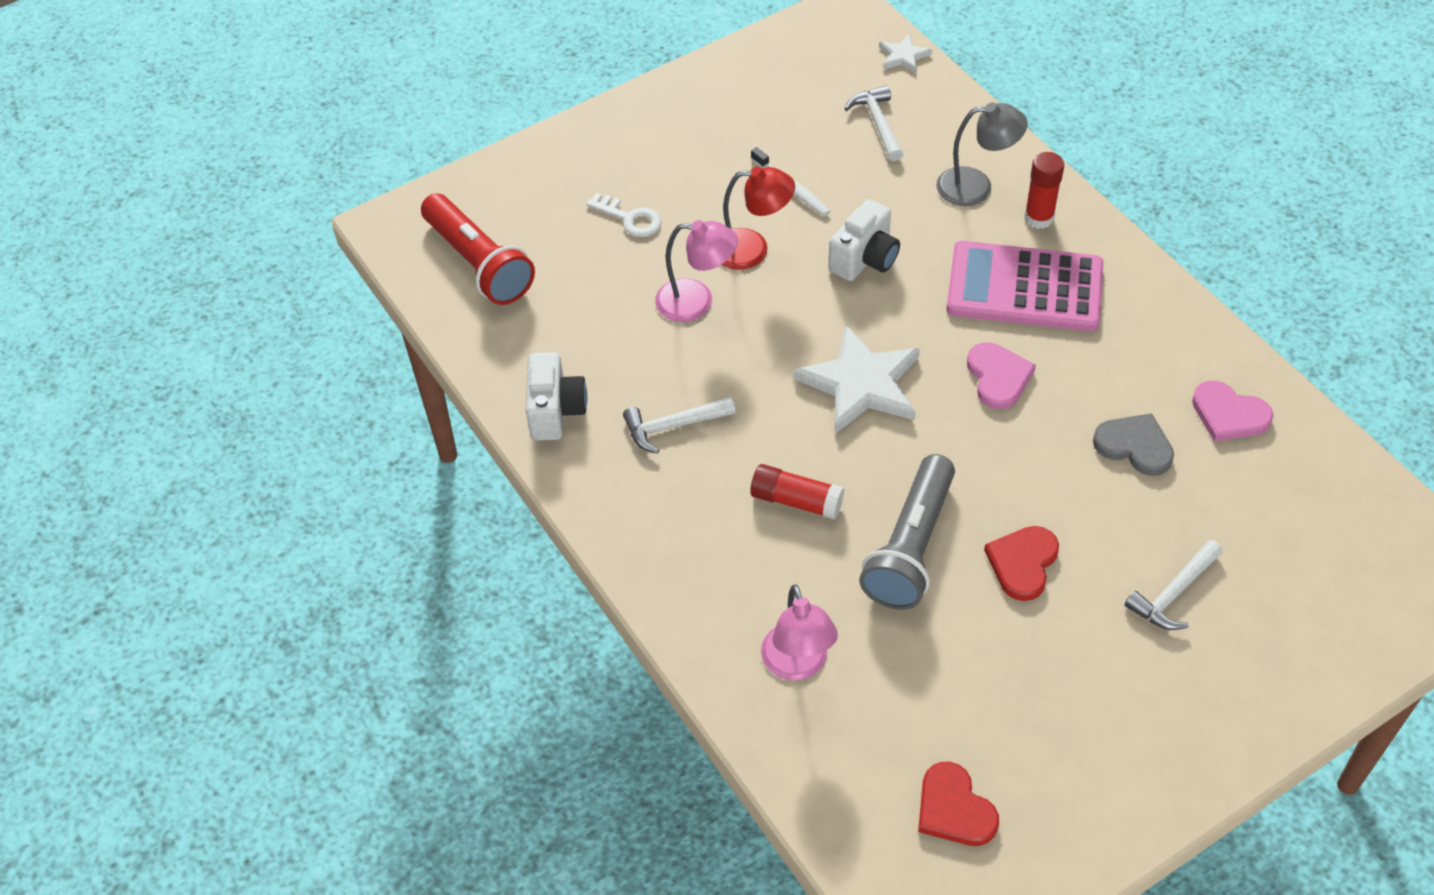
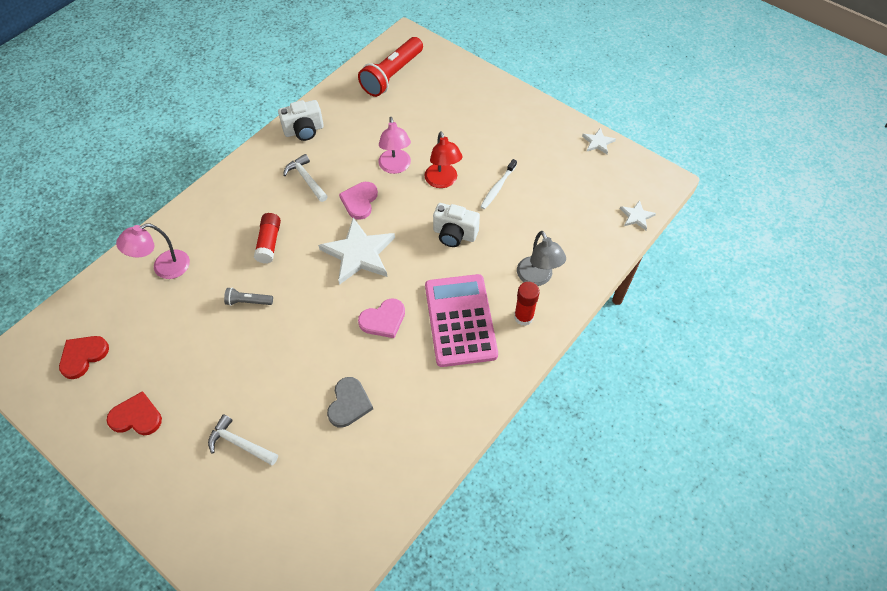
camera: 70 degrees right, 5 degrees up
white key [586,193,661,237] -> none
white hammer [844,85,903,161] -> none
grey flashlight [859,454,955,610] -> grey flashlight [224,287,273,306], size x0.47
red heart [984,526,1059,601] -> red heart moved to [106,391,162,435]
pink heart [1192,380,1274,442] -> pink heart moved to [339,182,378,220]
none -> white star [582,128,616,154]

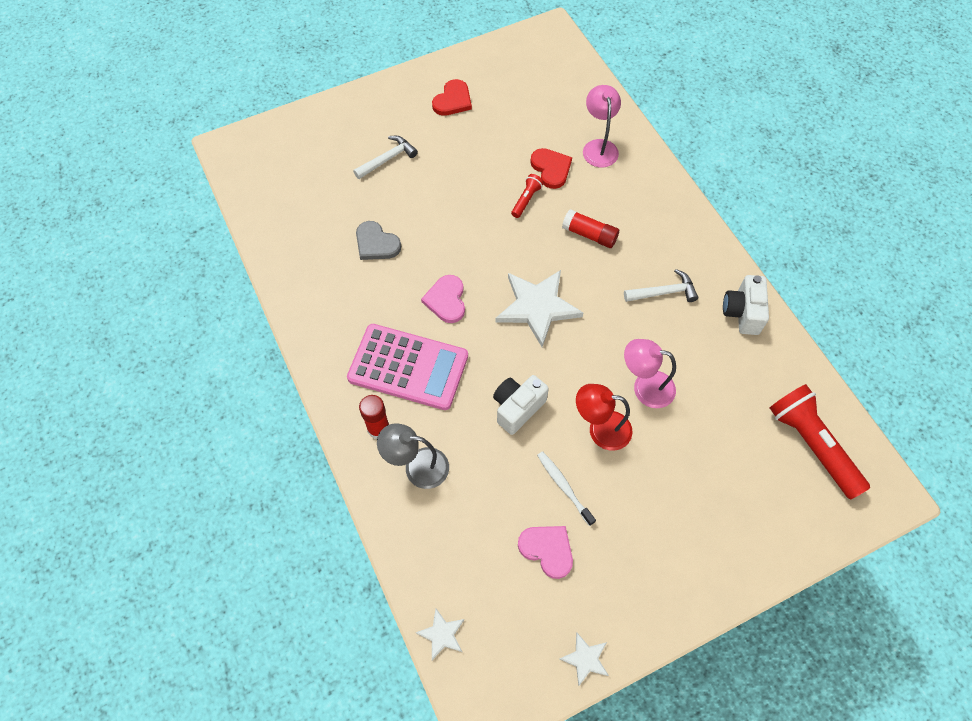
camera: 115 degrees right, 5 degrees up
red heart [59,336,109,379] -> red heart moved to [530,148,572,189]
grey flashlight [224,287,273,306] -> red flashlight [511,174,544,218]
pink heart [339,182,378,220] -> pink heart moved to [518,526,573,579]

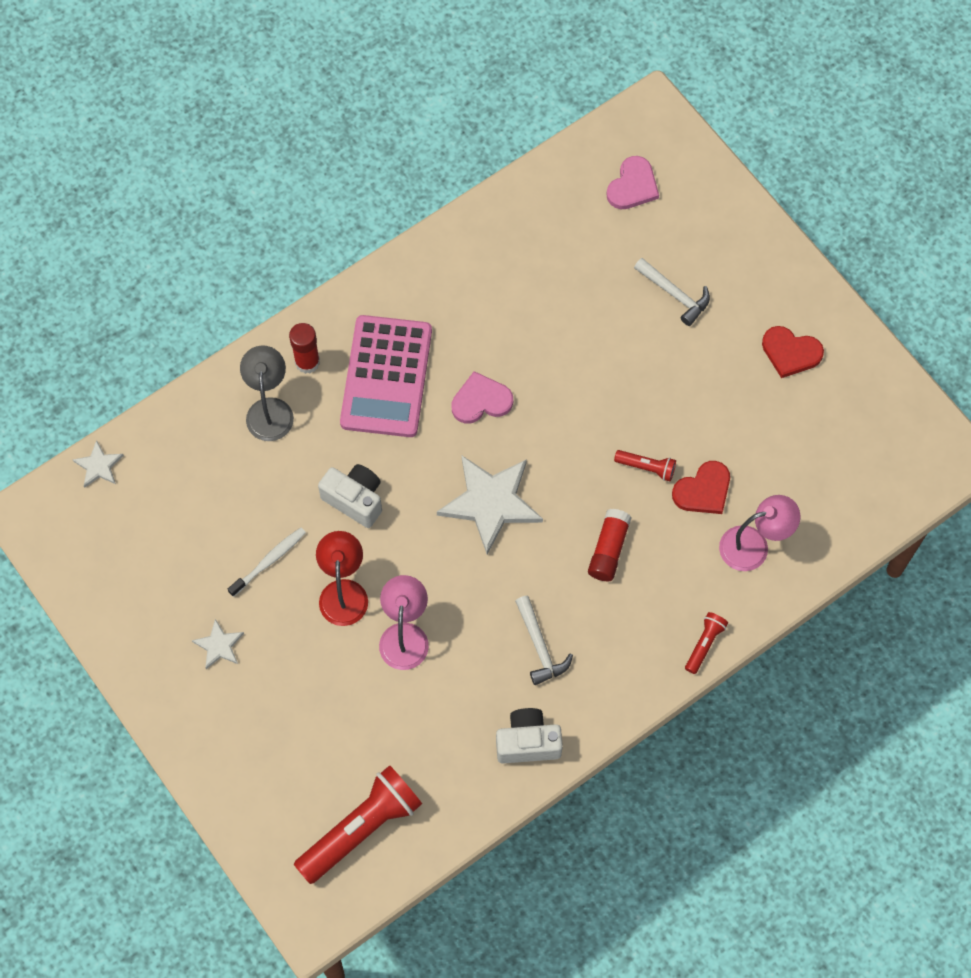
camera: 80 degrees right, 5 degrees up
grey heart [356,221,401,260] -> none
pink heart [518,526,573,579] -> pink heart moved to [606,156,659,209]
white star [559,632,609,686] -> white star moved to [192,619,244,669]
none -> red flashlight [685,612,728,674]

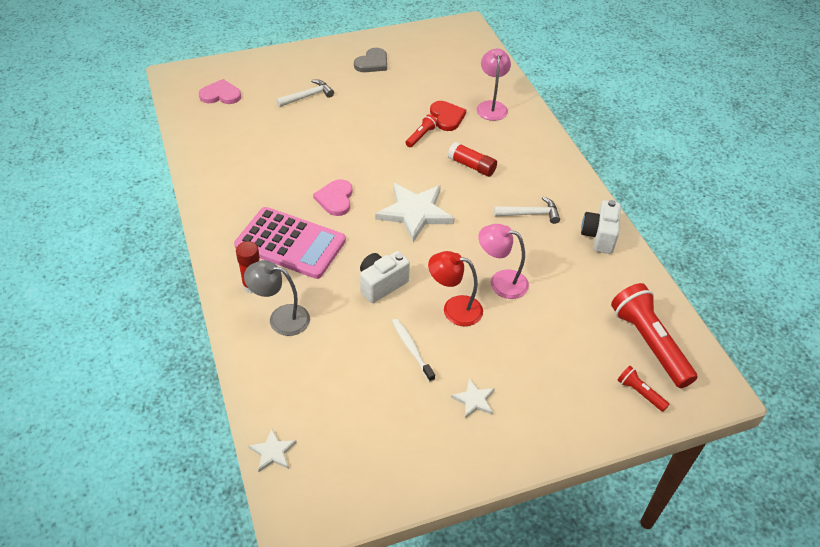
camera: 75 degrees left, 20 degrees down
pink heart [606,156,659,209] -> pink heart turned 45 degrees counterclockwise [199,79,241,104]
red flashlight [685,612,728,674] -> red flashlight moved to [618,366,670,412]
red heart [762,326,824,378] -> grey heart [354,48,387,72]

